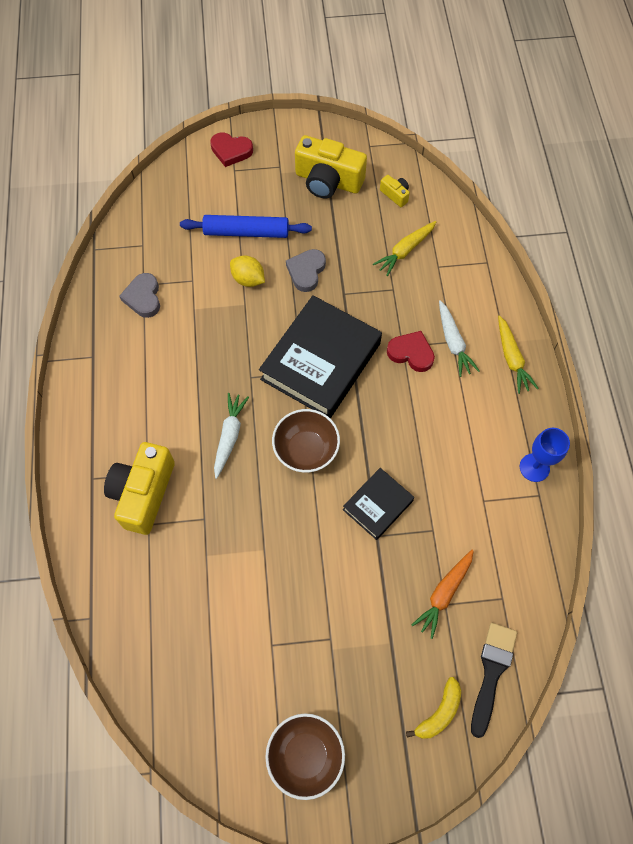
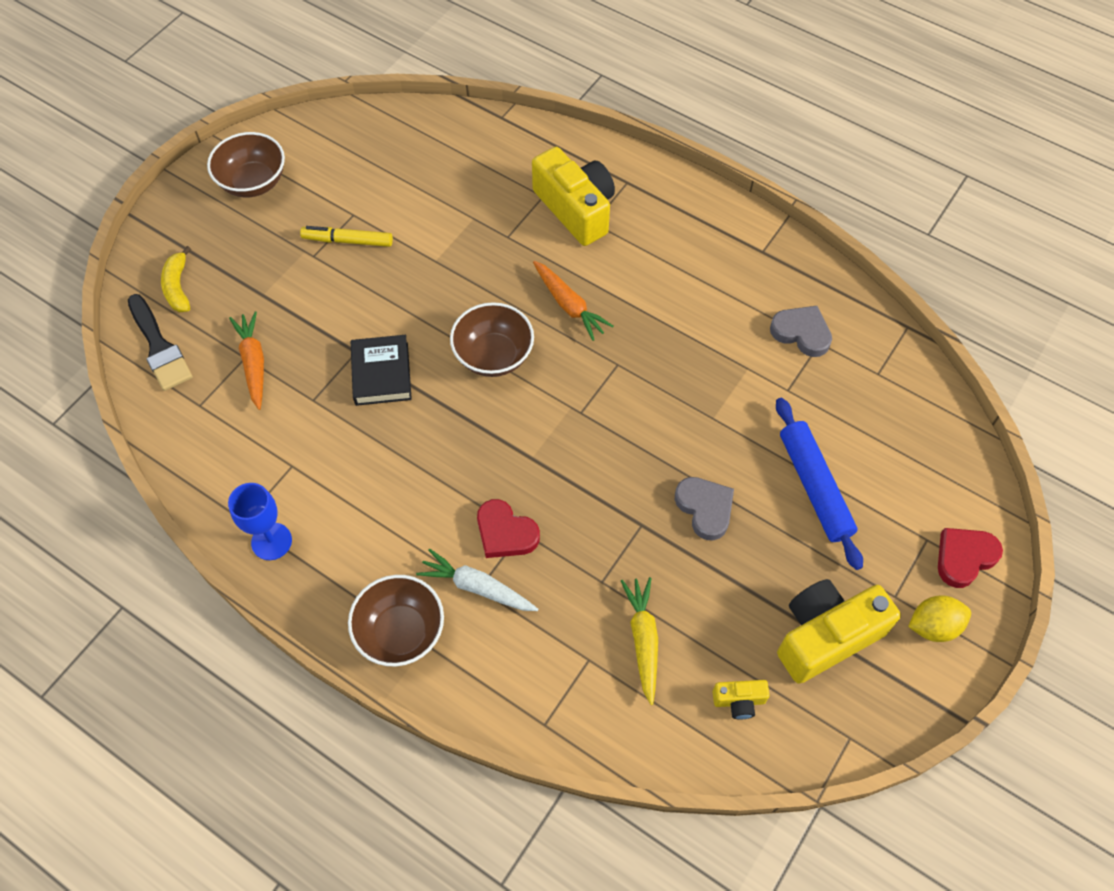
camera: 130 degrees right, 5 degrees down
blue rolling pin [180,215,312,238] -> blue rolling pin turned 60 degrees counterclockwise [776,398,863,570]
white carrot [214,393,249,479] -> orange carrot [533,261,613,341]
yellow lemon [230,255,265,287] -> yellow lemon moved to [908,595,971,642]
black book [259,295,382,418] -> none
red heart [387,331,435,372] -> red heart turned 60 degrees clockwise [477,499,540,558]
yellow carrot [498,315,539,394] -> brown bowl [348,575,444,666]
none -> yellow marker [300,226,393,247]

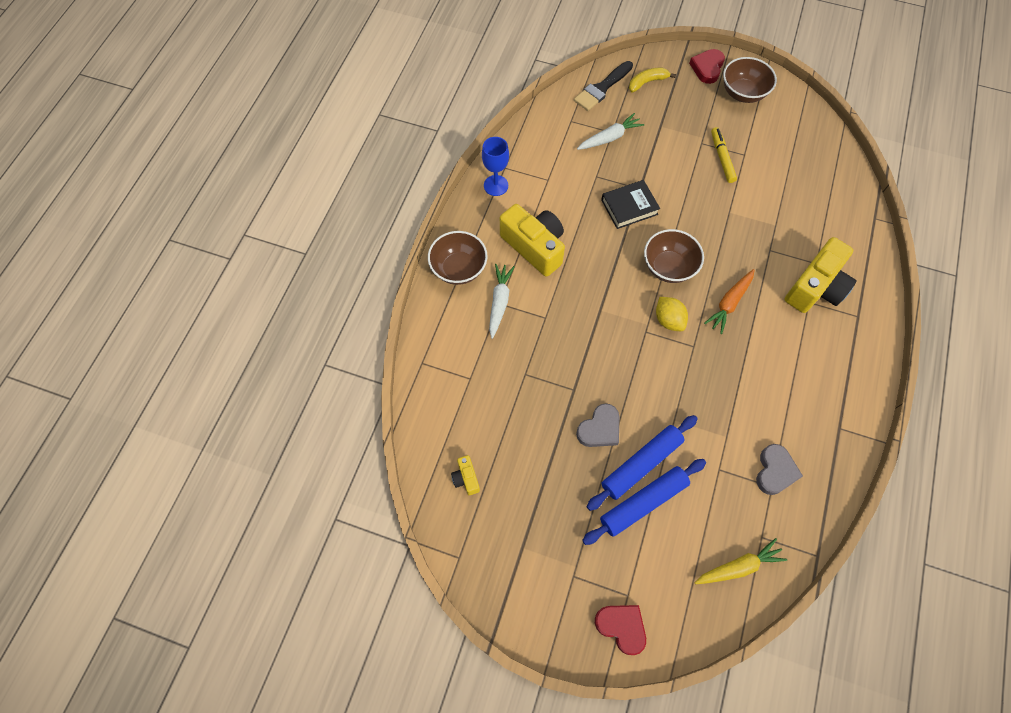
camera: 75 degrees right, 5 degrees up
orange carrot [229,311,264,410] -> white carrot [577,113,644,150]
red heart [477,499,540,558] -> red heart moved to [689,49,725,84]
yellow carrot [621,577,658,705] -> yellow carrot moved to [695,538,787,584]
yellow camera [777,579,901,683] -> yellow camera moved to [500,204,565,277]
yellow lemon [908,595,971,642] -> yellow lemon moved to [656,297,688,331]
none -> blue rolling pin [587,415,698,511]

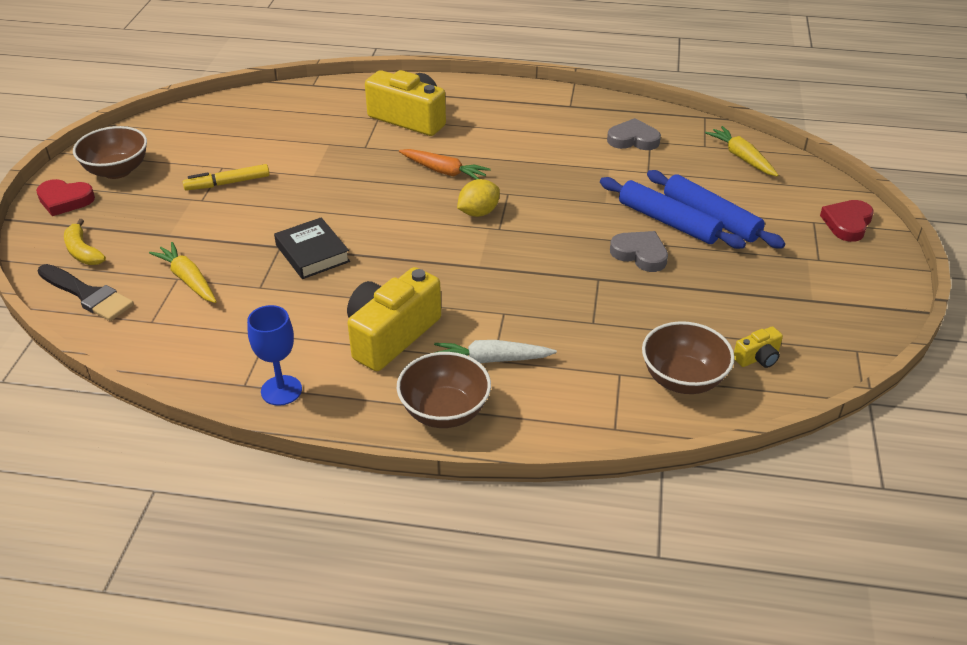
camera: 100 degrees left, 25 degrees down
white carrot [577,113,644,150] -> yellow carrot [149,242,217,303]
brown bowl [644,229,704,283] -> brown bowl moved to [642,321,735,394]

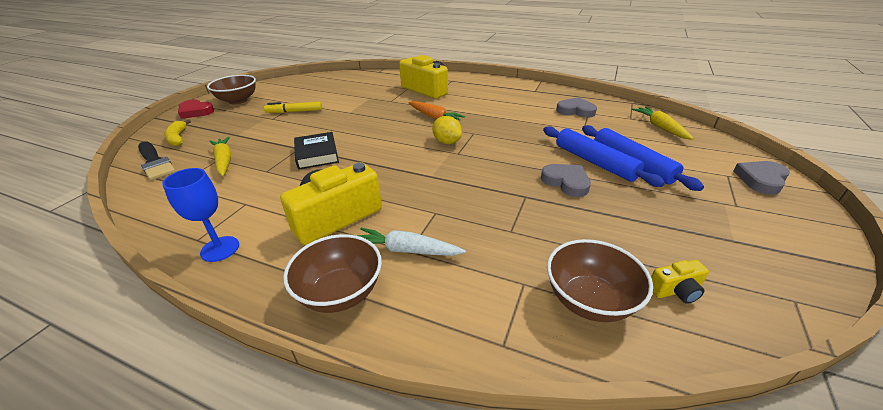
camera: 15 degrees right, 5 degrees down
yellow lemon [457,179,500,217] -> yellow lemon turned 75 degrees clockwise [432,116,462,144]
red heart [820,200,874,242] -> grey heart [733,161,790,195]

